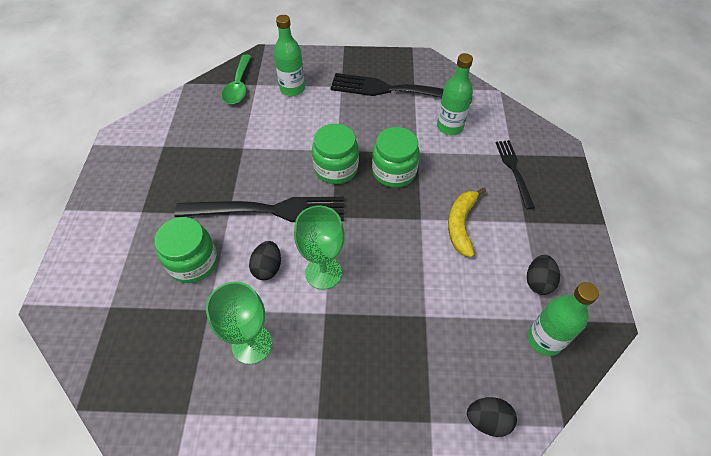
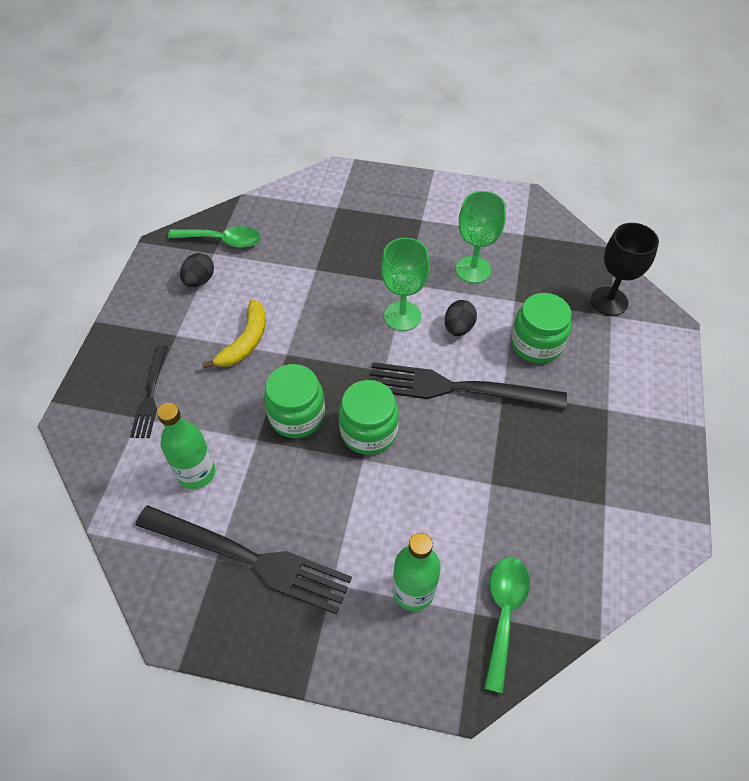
camera: 170 degrees left, 0 degrees up
black egg [467,397,517,437] -> none
green bottle [528,282,599,356] -> green spoon [168,226,261,248]
none -> black goblet [591,223,659,316]

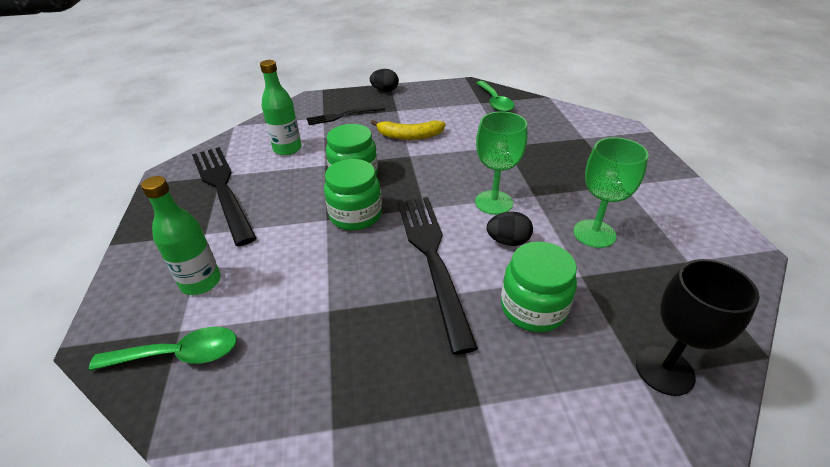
camera: 70 degrees right, 15 degrees down
black fork [135,505,352,615] -> black fork turned 150 degrees clockwise [192,147,257,246]
black egg [180,253,214,287] -> black egg moved to [370,69,399,92]

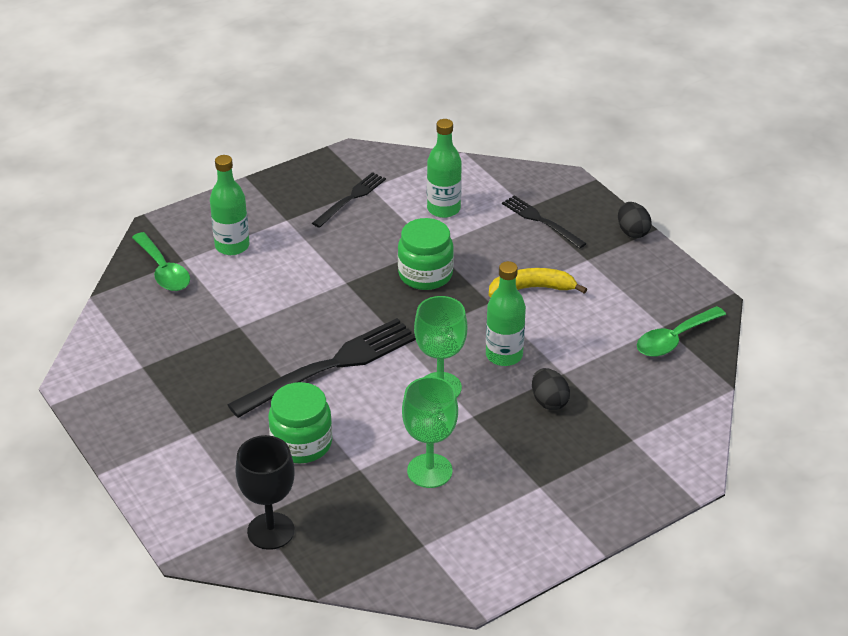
camera: 65 degrees right, 0 degrees up
black fork [192,147,257,246] -> black fork [312,172,386,228], size x0.55
green jar [324,159,382,230] -> none
yellow banana [371,120,446,140] -> yellow banana turned 105 degrees clockwise [489,268,587,297]
black egg [487,212,533,246] -> black egg moved to [532,368,570,410]
none -> green bottle [486,261,526,366]

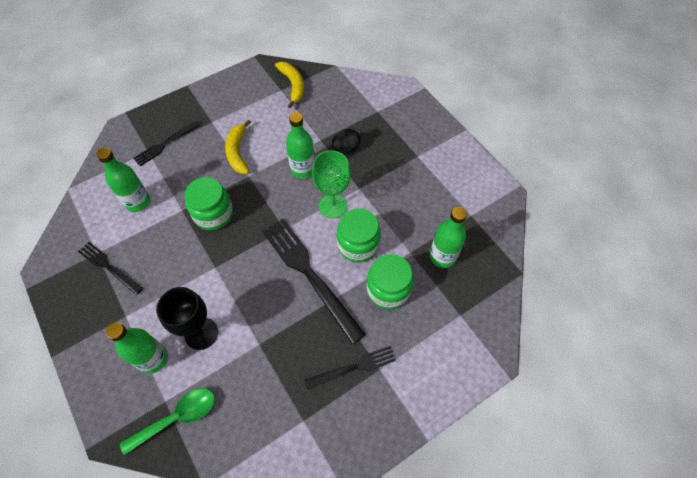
camera: 90 degrees left, 20 degrees up
black goblet [235,435,295,550] -> black goblet moved to [156,287,218,350]
green goblet [402,377,458,488] -> none
black egg [618,202,652,238] -> none
green spoon [637,306,726,357] -> yellow banana [275,62,304,108]
none -> black fork [304,346,396,389]
none -> green jar [337,208,381,262]
none -> green bottle [429,207,467,268]

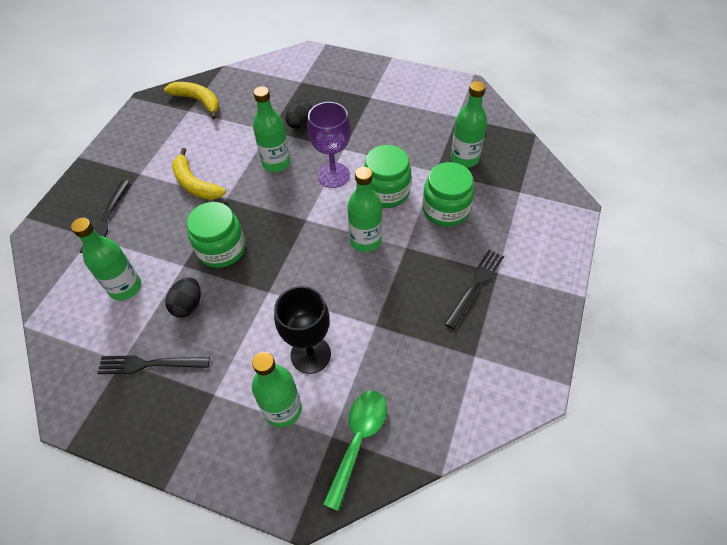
camera: 35 degrees left, 5 degrees down
black fork [262,219,366,344] -> green bottle [348,167,382,252]
green goblet [312,150,351,219] -> purple goblet [307,102,351,188]
none -> black egg [165,277,201,317]

